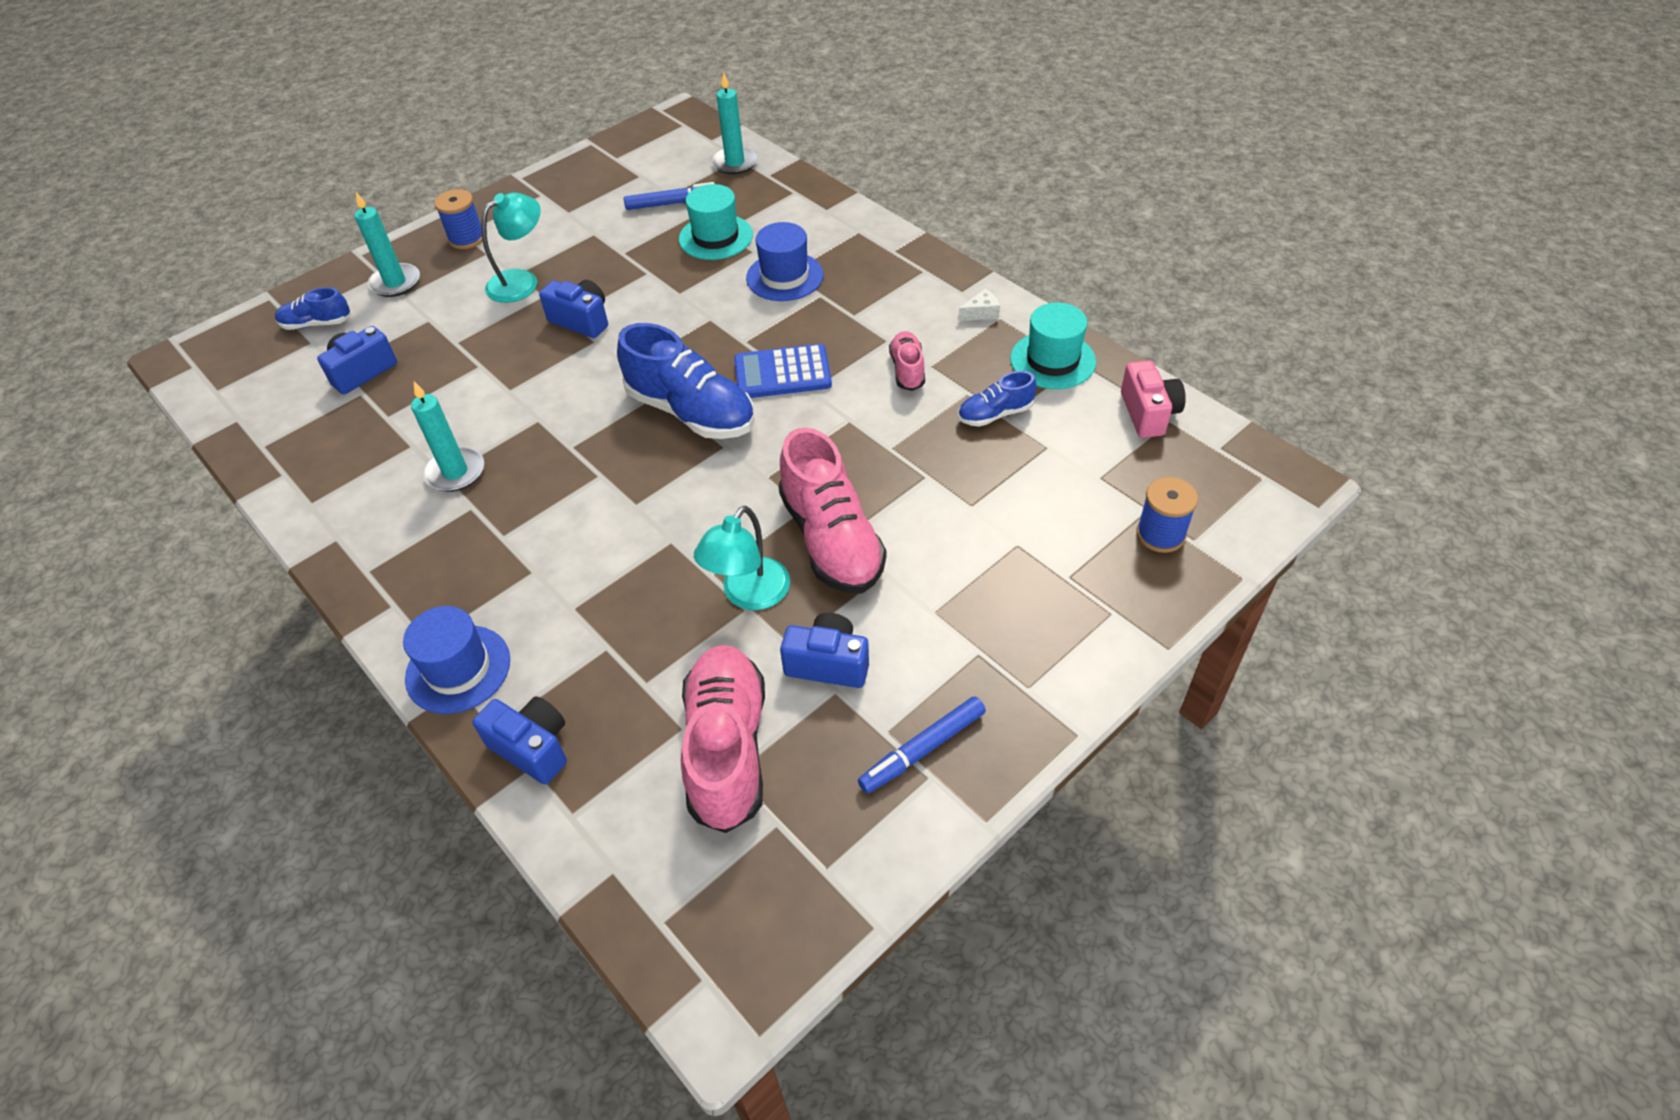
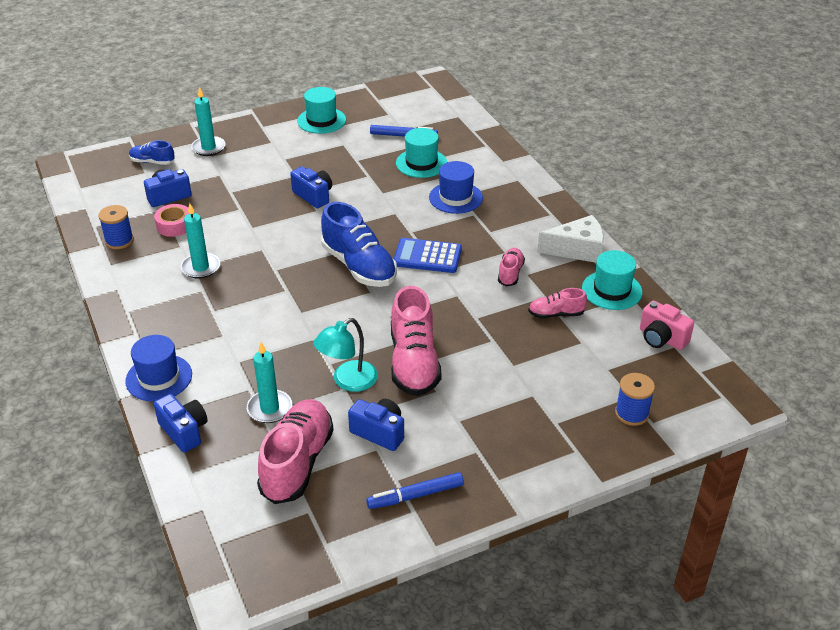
camera: 15 degrees right, 10 degrees down
blue spool [434,189,483,249] -> blue spool moved to [98,205,134,249]
turquoise lamp [481,192,541,303] -> none
turquoise candle [711,72,758,175] -> turquoise candle moved to [247,342,292,423]
white cheese [958,289,1000,321] -> white cheese [537,215,604,263], size x2.20
blue shoe [958,371,1037,427] -> pink shoe [528,288,587,319]
pink camera [1121,360,1186,438] -> pink camera turned 120 degrees clockwise [640,301,694,350]
none -> pink tape [154,204,189,237]
none -> turquoise hat [297,87,346,134]

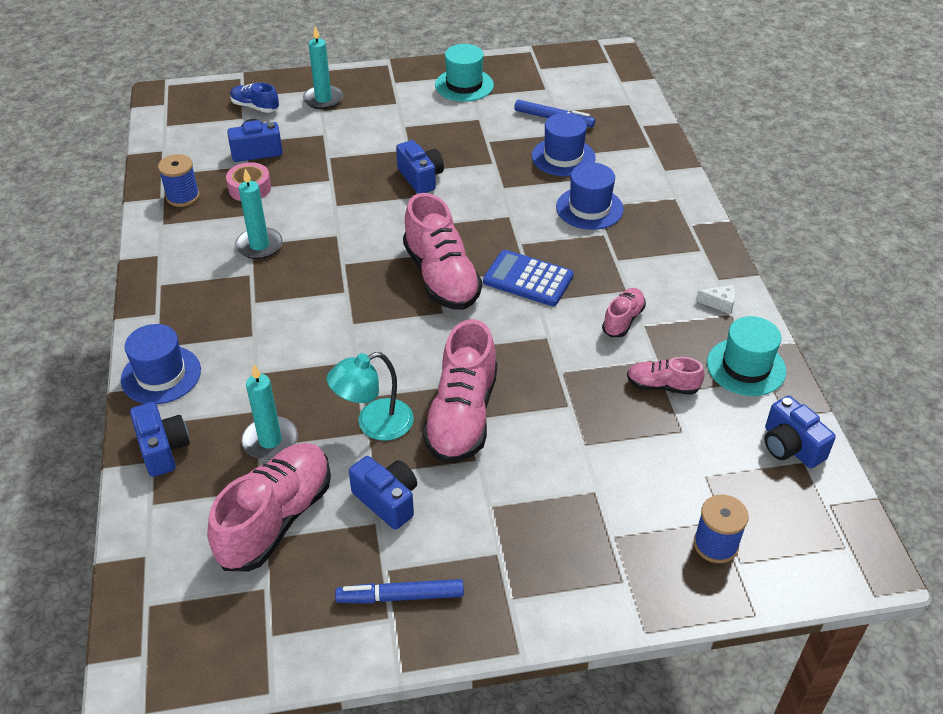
camera: 15 degrees right, 5 degrees up
blue shoe [321,202,397,287] -> pink shoe [403,193,482,310]
turquoise hat [396,128,447,178] -> blue hat [532,113,595,176]
white cheese [537,215,604,263] -> white cheese [696,285,735,314], size x0.45
pink camera [640,301,694,350] -> blue camera [765,396,836,468]

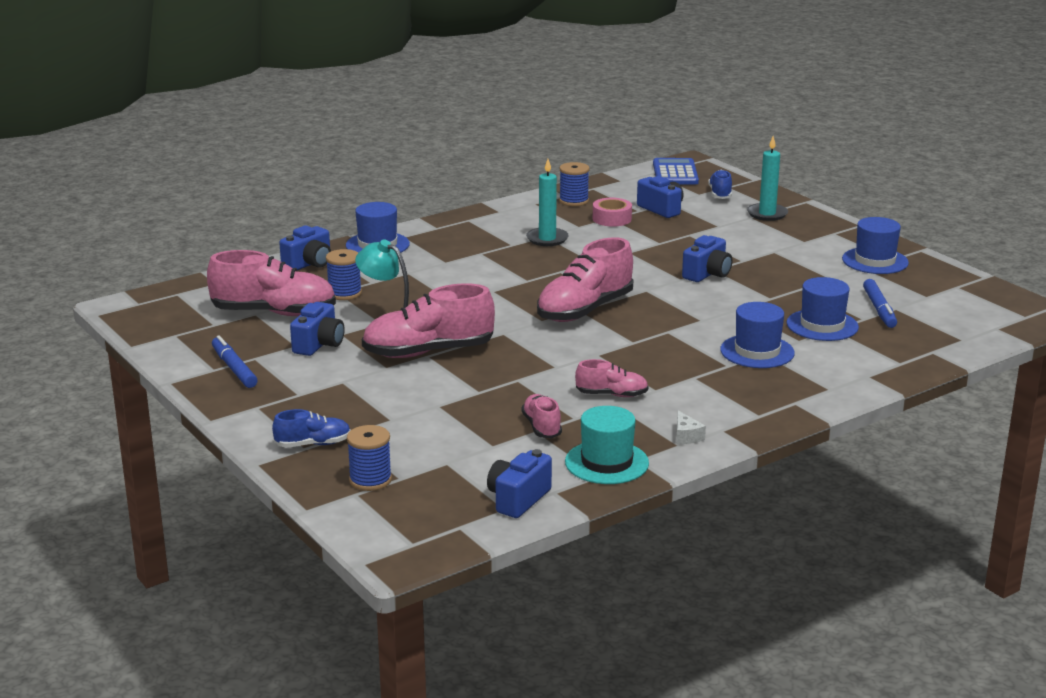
camera: 65 degrees right, 20 degrees down
turquoise candle [241,364,298,460] -> blue spool [326,249,362,300]
turquoise hat [435,44,494,102] -> blue hat [842,217,909,274]
blue calculator [483,250,574,306] -> blue calculator moved to [653,158,699,185]
none -> blue shoe [272,409,351,447]

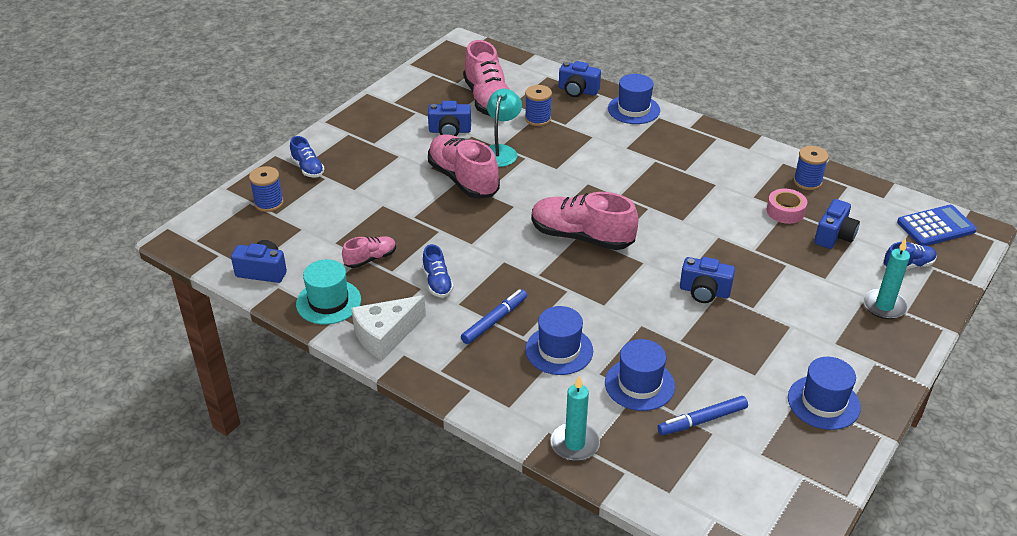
camera: 70 degrees right, 15 degrees up
blue marker [212,335,257,388] -> blue marker moved to [461,289,527,344]
turquoise candle [526,159,569,246] -> turquoise candle moved to [550,376,600,461]
pink shoe [575,359,648,397] -> blue shoe [422,244,454,298]
white cheese [676,410,706,444] -> white cheese [351,295,426,361], size x2.20

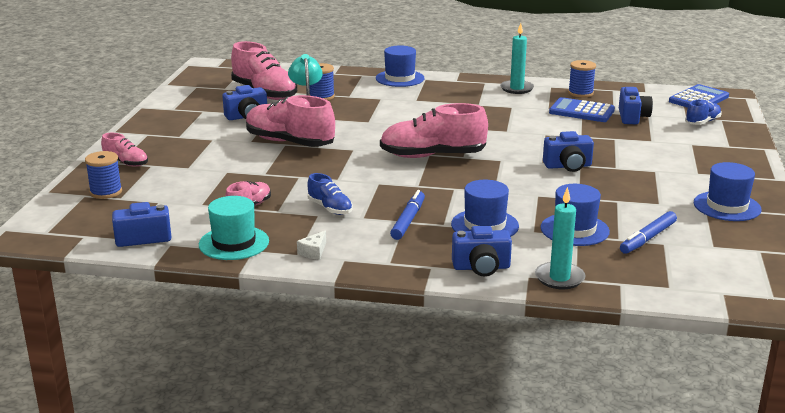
camera: 25 degrees left, 15 degrees down
blue shoe [290,136,324,178] -> pink shoe [101,133,148,167]
white cheese [351,295,426,361] -> white cheese [297,230,326,260], size x0.45
blue camera [559,61,601,97] -> blue camera moved to [452,226,512,276]
pink tape [767,189,807,224] -> blue calculator [549,97,615,122]
turquoise candle [863,239,910,319] -> turquoise candle moved to [500,23,534,94]

